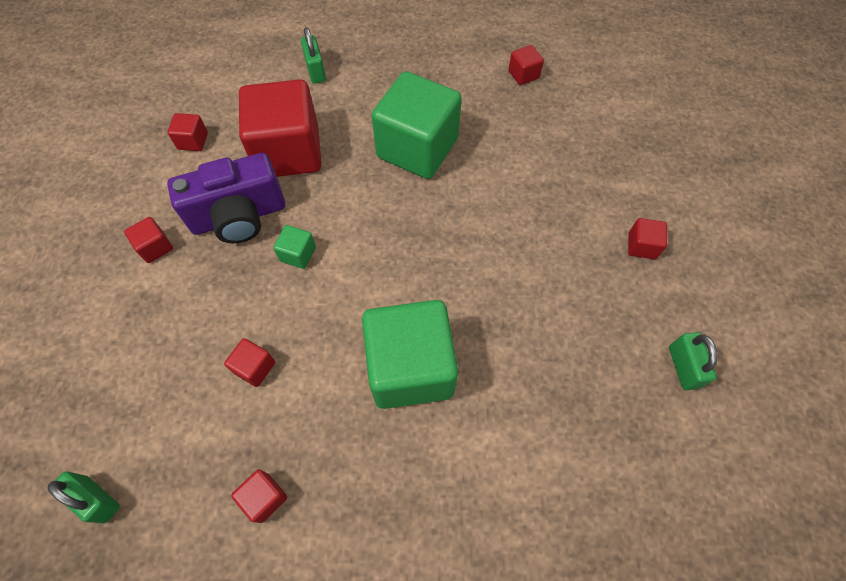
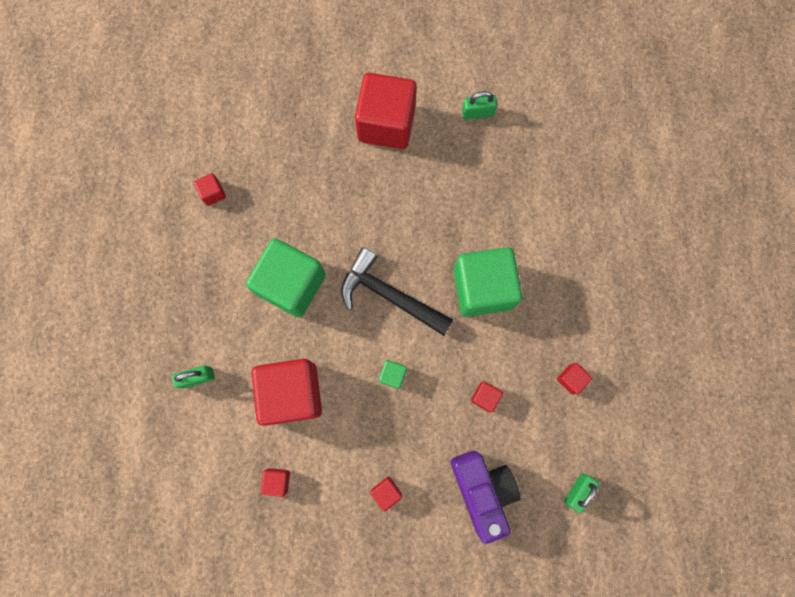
camera: 90 degrees left, 15 degrees up
purple camera [167,153,285,243] -> purple camera moved to [451,451,521,544]
red cube [628,218,667,259] -> red cube [355,73,417,149], size x2.43
none -> black hammer [341,247,453,336]

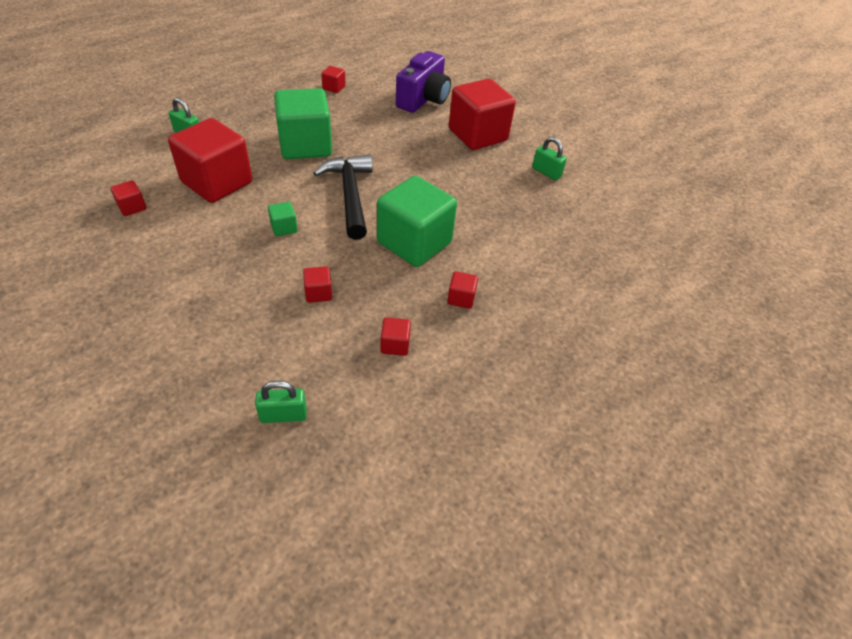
camera: 45 degrees right, 30 degrees down
red cube [370,477,402,512] -> red cube moved to [447,271,478,309]
purple camera [451,451,521,544] -> purple camera moved to [396,51,451,113]

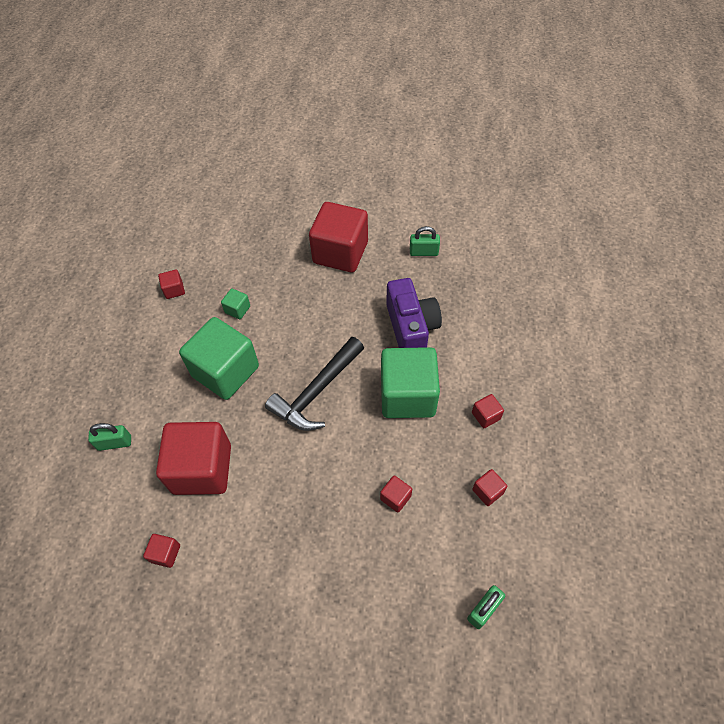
camera: 35 degrees left, 10 degrees up
green cube [268,202,298,236] -> green cube moved to [221,288,250,319]
black hammer [313,154,373,240] -> black hammer turned 90 degrees counterclockwise [265,337,364,431]
purple camera [396,51,451,113] -> purple camera moved to [386,278,442,348]

